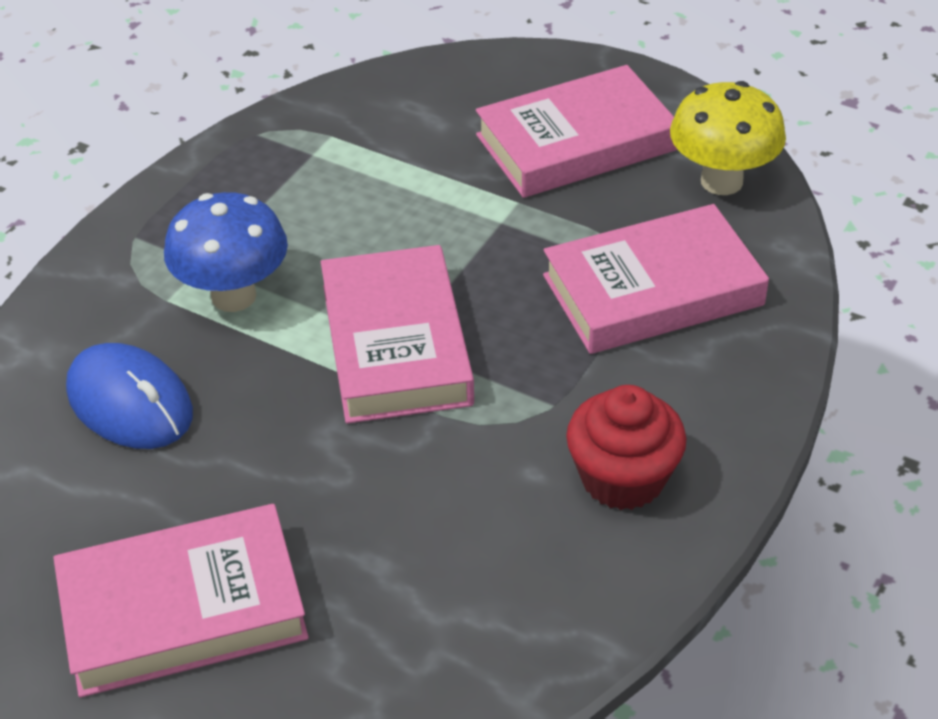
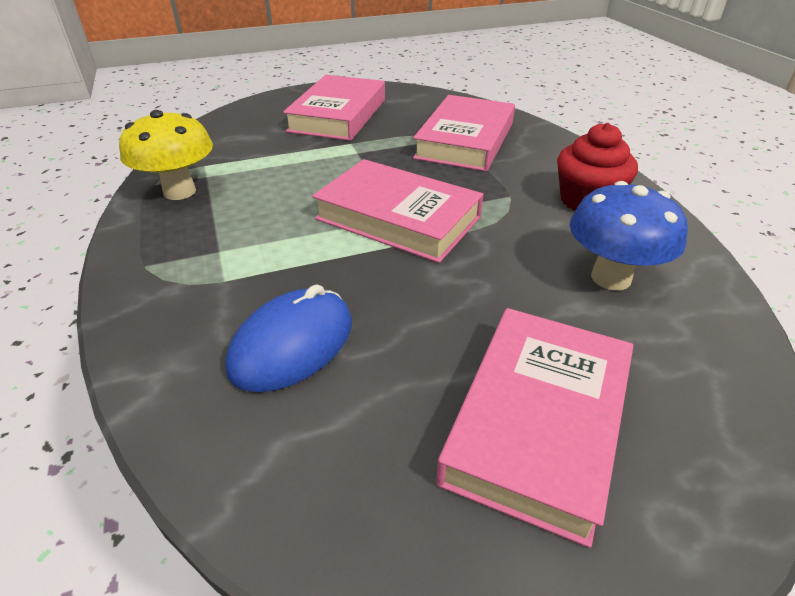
camera: 50 degrees left, 5 degrees down
blue mouse [66,343,193,449] -> blue mouse turned 45 degrees counterclockwise [225,284,352,392]
blue mushroom [164,192,288,312] -> blue mushroom moved to [570,181,688,290]
yellow mushroom [670,81,786,195] -> yellow mushroom moved to [119,110,213,200]

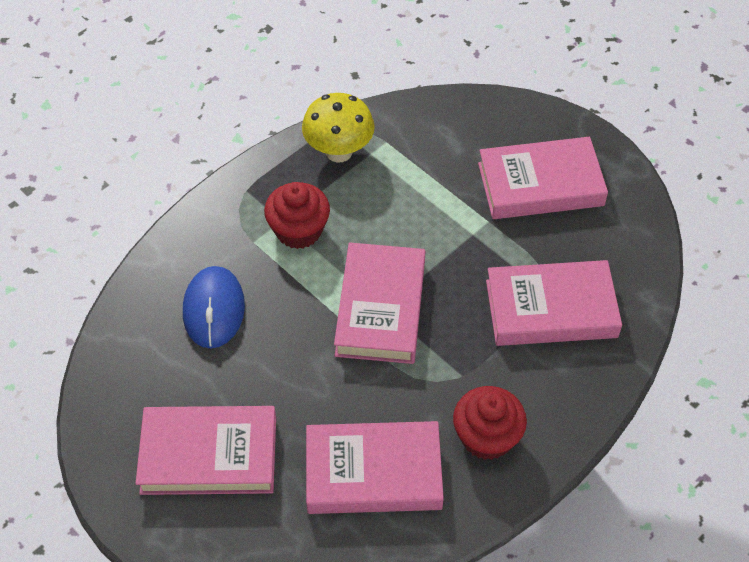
camera: 65 degrees right, 15 degrees up
blue mouse [225,284,352,392] -> blue mouse turned 75 degrees clockwise [183,266,245,348]
blue mushroom [570,181,688,290] -> pink book [306,421,444,514]
none -> red cupcake [264,182,330,249]

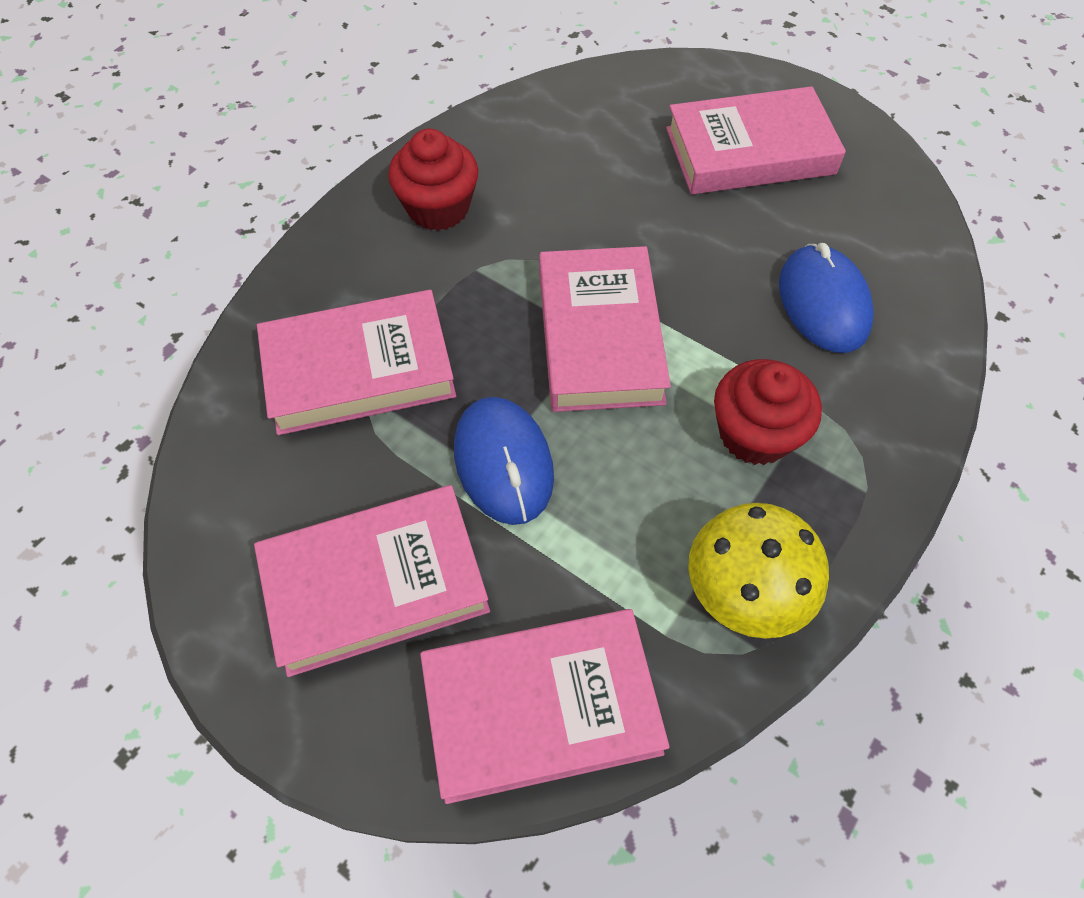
camera: 170 degrees right, 5 degrees up
pink book [306,421,444,514] -> pink book moved to [420,609,670,804]
none -> blue mouse [454,397,554,525]

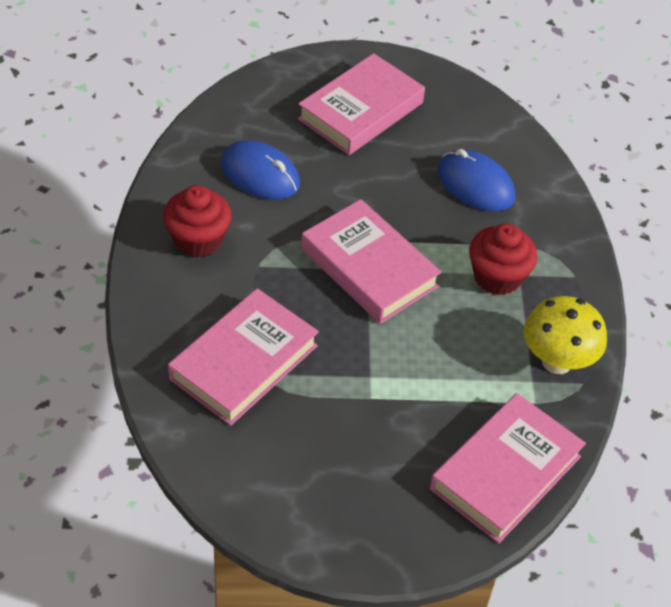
camera: 40 degrees left, 10 degrees down
pink book [254,485,490,677] -> none
blue mouse [454,397,554,525] -> blue mouse moved to [221,140,300,199]

